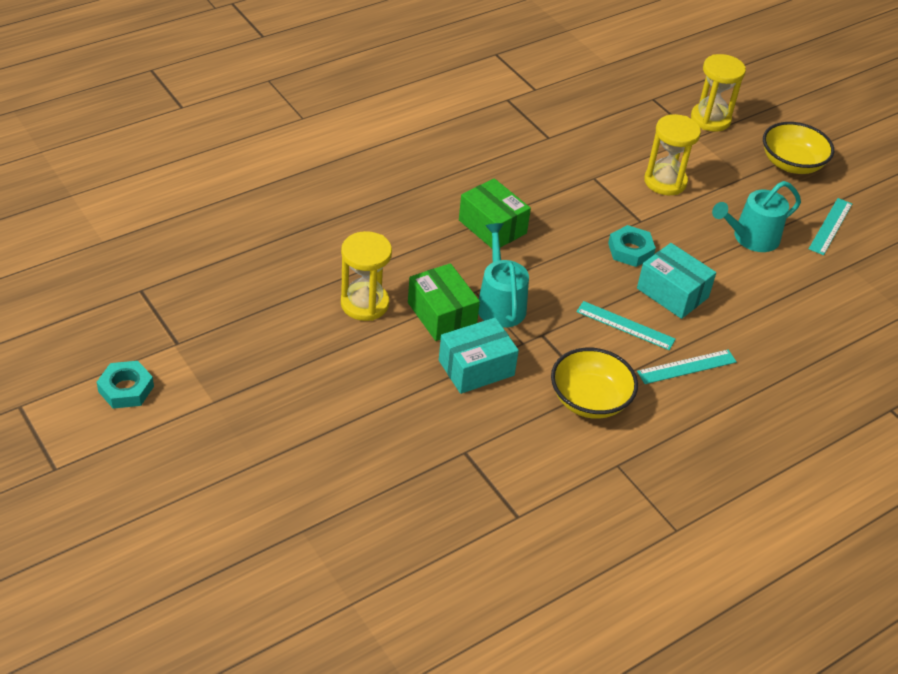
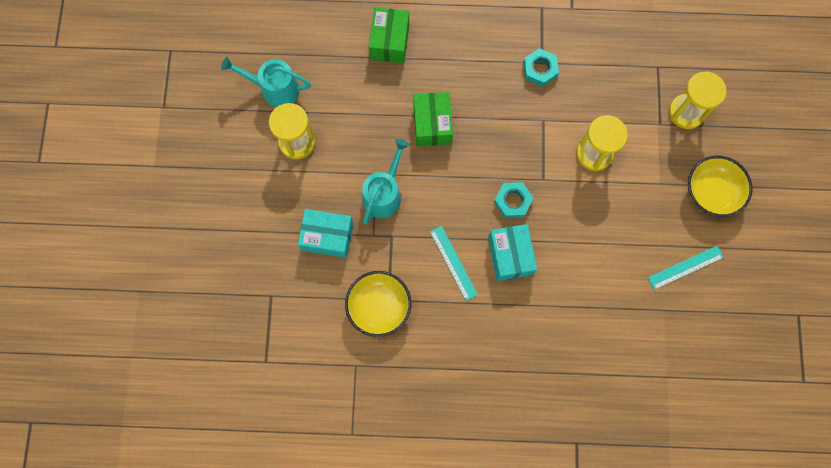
camera: 40 degrees right, 30 degrees up
turquoise nut [97,361,154,409] -> turquoise nut moved to [523,48,559,87]
green box [408,263,480,341] -> green box moved to [369,7,409,63]
turquoise ruler [637,350,737,384] -> none
turquoise watering can [712,181,801,252] -> turquoise watering can moved to [221,57,311,107]

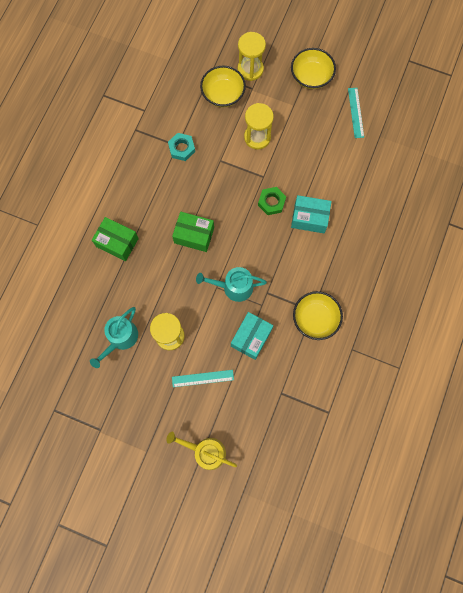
camera: 70 degrees left, 0 degrees up
turquoise watering can [362,139,409,224] -> turquoise watering can turned 45 degrees counterclockwise [196,267,267,302]
turquoise ruler [430,226,478,301] -> turquoise ruler moved to [172,370,234,387]
turquoise nut [494,182,534,218] -> green nut [258,187,286,215]
none -> yellow watering can [166,432,237,470]
none -> yellow bowl [200,66,246,107]

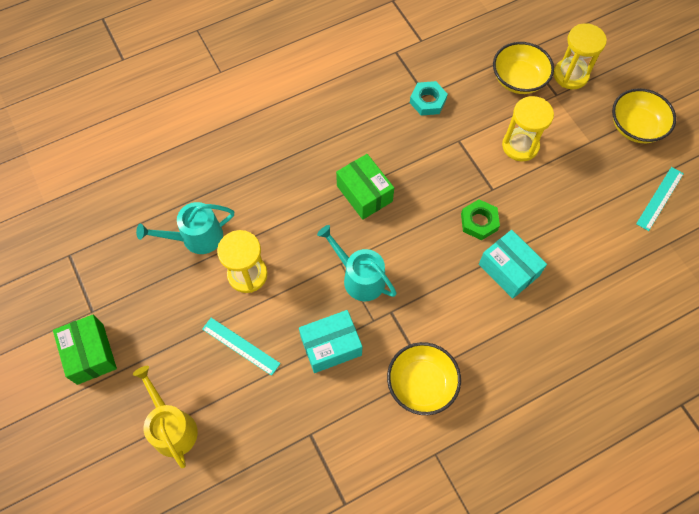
camera: 40 degrees right, 10 degrees down
green box [92,217,139,261] -> green box moved to [53,315,117,385]

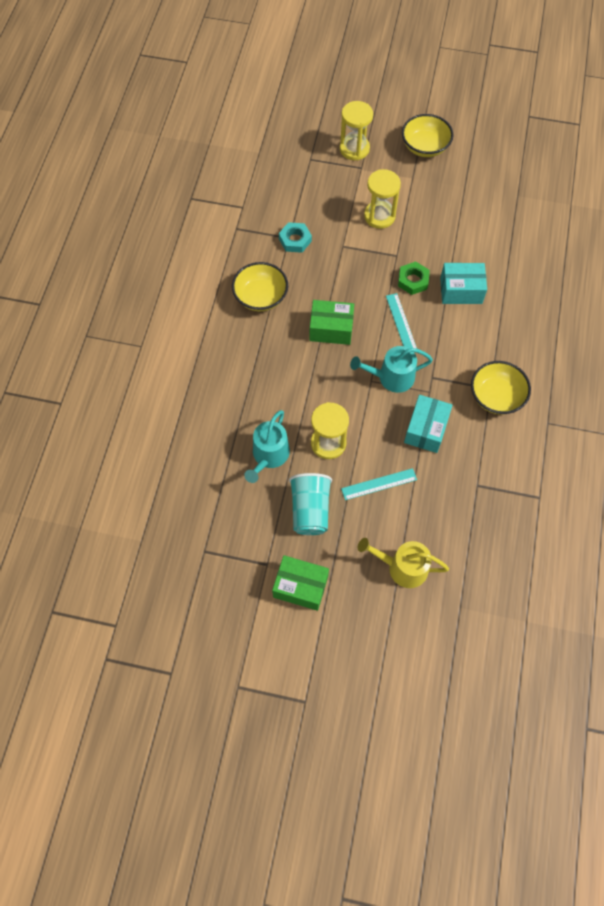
camera: 50 degrees left, 0 degrees up
yellow bowl [493,42,554,94] -> yellow bowl moved to [232,262,288,311]
turquoise ruler [636,167,684,231] -> turquoise ruler moved to [386,293,417,349]
none -> turquoise cup [289,473,332,535]

